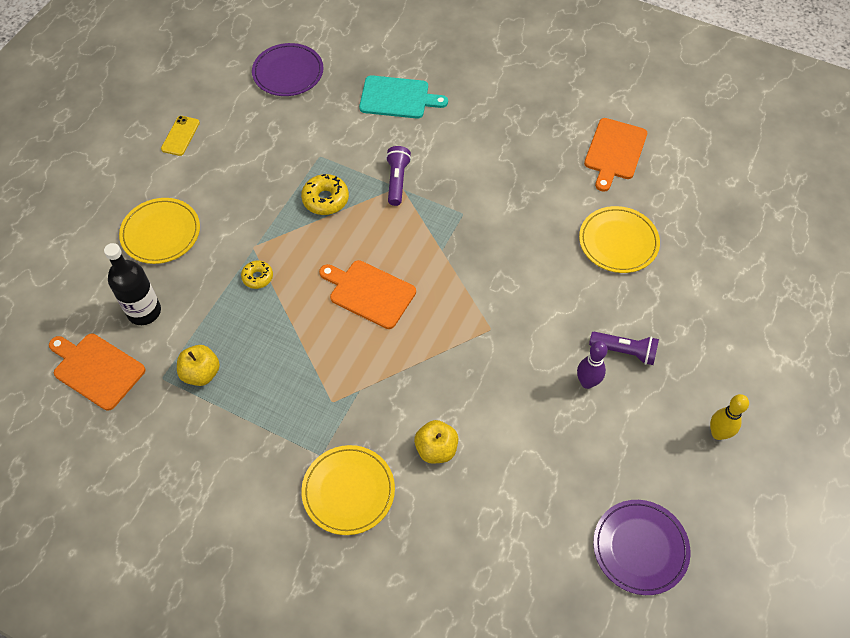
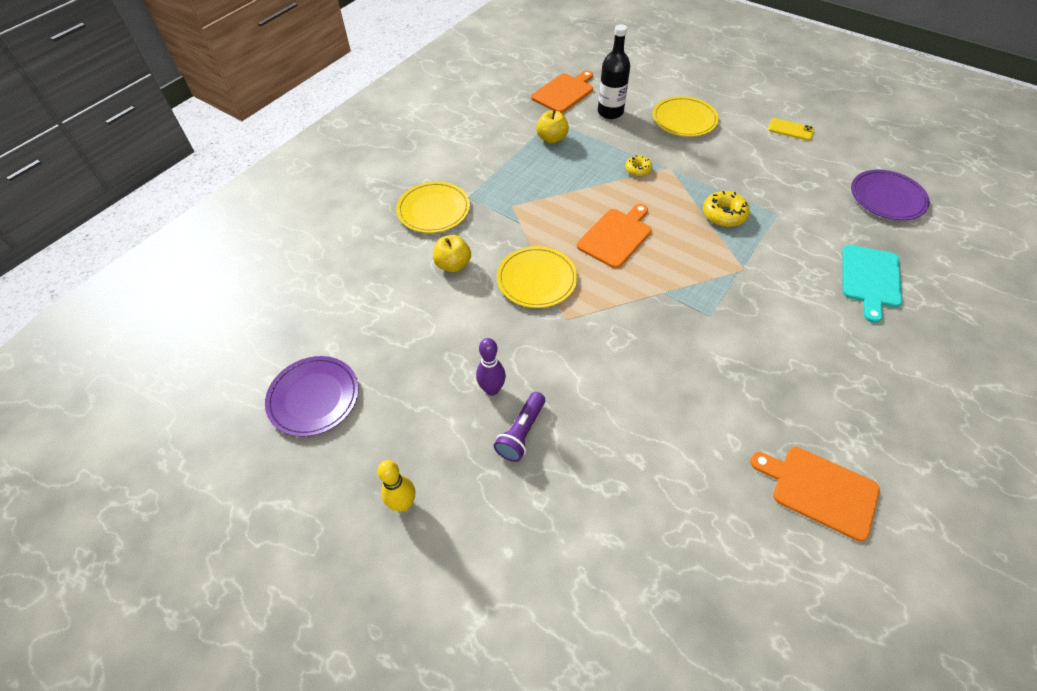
camera: 100 degrees right, 5 degrees down
purple flashlight [386,146,411,206] -> none
yellow plate [579,206,660,273] -> yellow plate moved to [497,246,577,308]

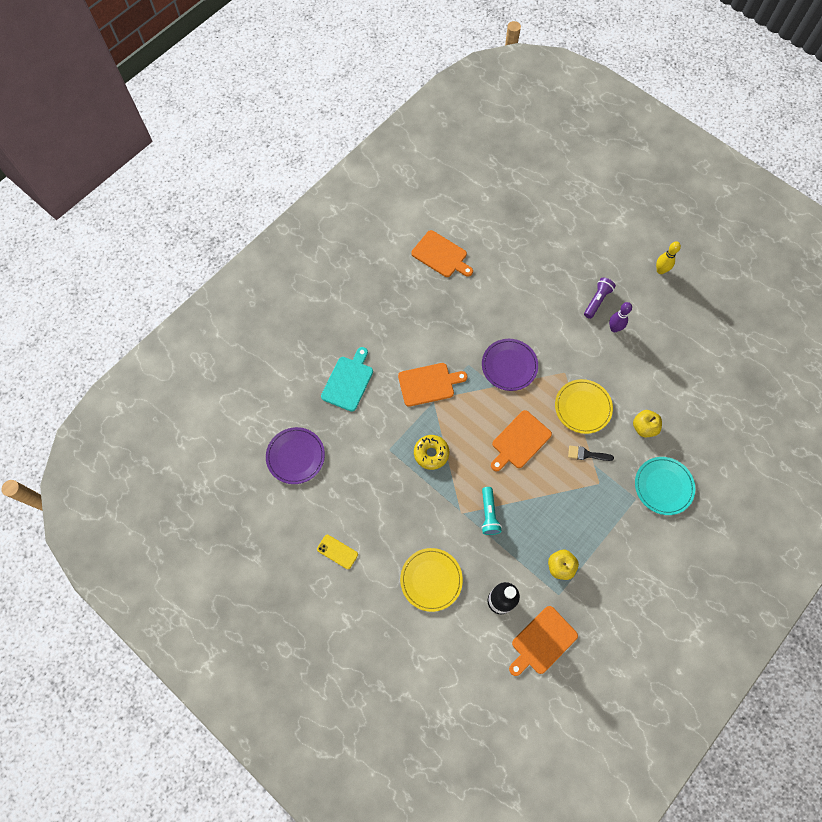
camera: 175 degrees left, 15 degrees up
purple plate [265,356,359,437] -> purple plate moved to [482,339,538,391]
yellow plate [396,181,470,233] -> turquoise plate [635,457,695,515]
yellow donut [625,156,652,177] -> turquoise flashlight [481,487,502,535]
none -> orange cutting board [398,363,467,407]
none -> black brush [568,446,614,461]

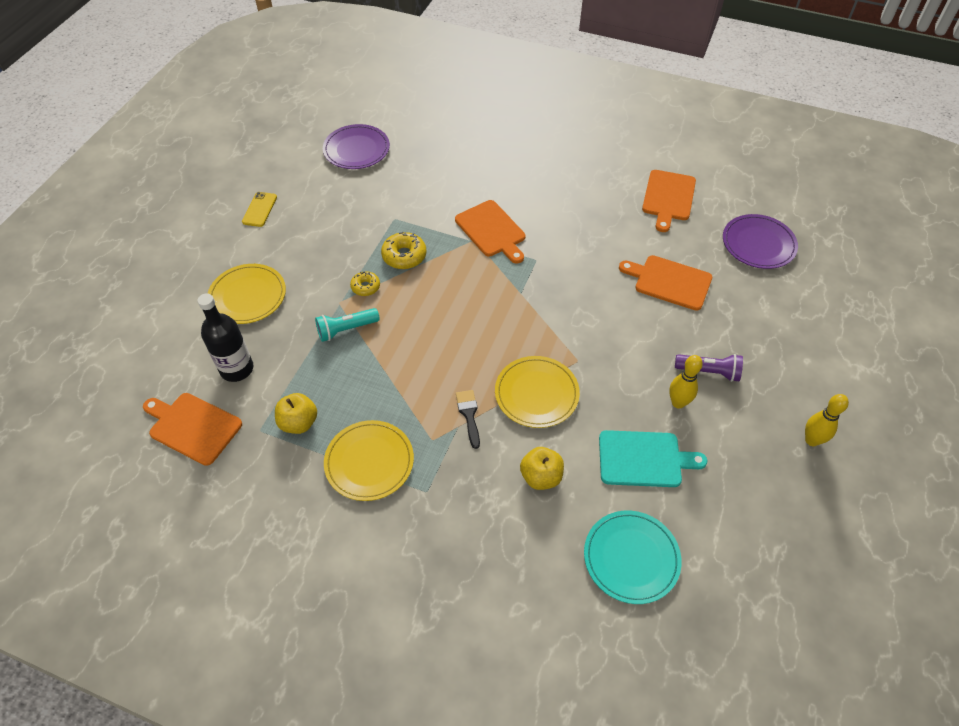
camera: 70 degrees right, 15 degrees down
turquoise cutting board [321,347,373,412] -> turquoise cutting board moved to [599,430,707,487]
purple plate [482,339,538,391] -> purple plate moved to [723,214,798,269]
orange cutting board [491,410,552,471] -> orange cutting board moved to [619,255,712,311]
purple bowling pin [609,302,632,332] -> yellow bowling pin [669,355,703,409]
turquoise plate [635,457,695,515] -> turquoise plate moved to [584,511,682,604]
none -> yellow plate [324,420,414,501]
none -> yellow donut [350,271,380,296]

